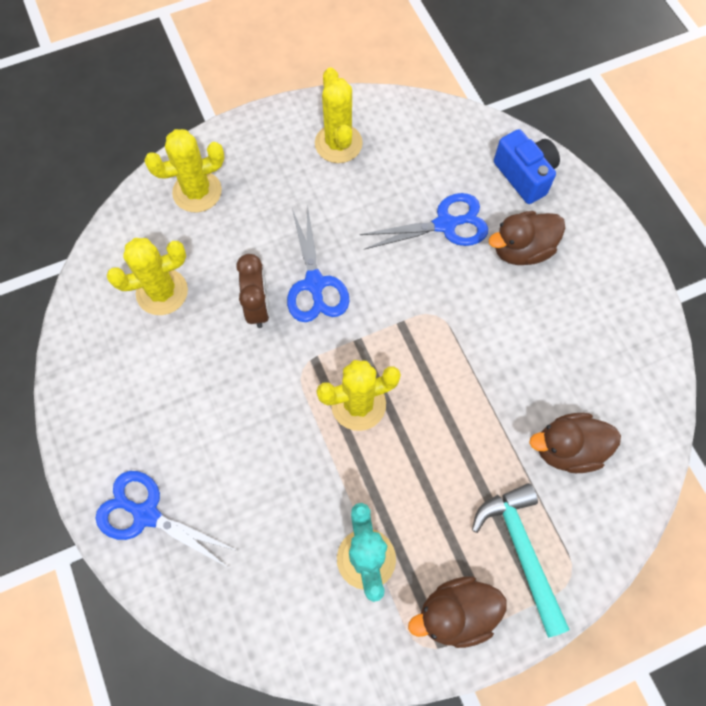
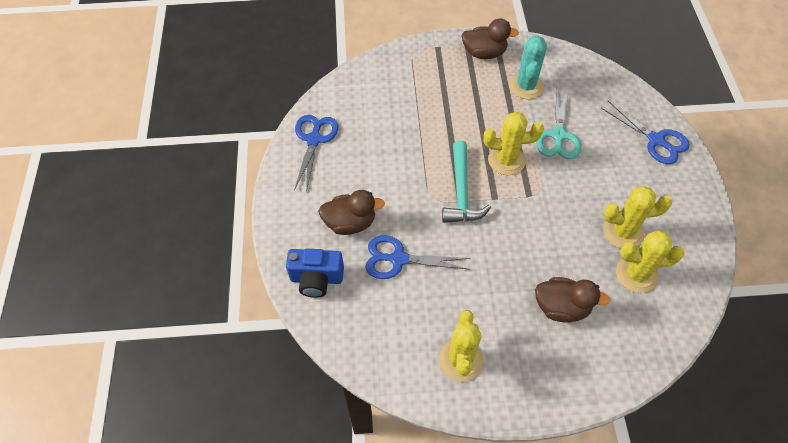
camera: 160 degrees left, 10 degrees down
yellow cactus [144,129,224,212] -> yellow cactus moved to [603,186,672,248]
brown clock [236,254,270,328] -> none
blue scissors [287,205,350,322] -> blue scissors moved to [294,115,339,193]
turquoise hammer [472,483,570,638] -> turquoise hammer moved to [442,141,491,223]
blue camera [494,129,560,204] -> blue camera turned 75 degrees counterclockwise [286,249,344,298]
brown duck [529,413,621,473] -> brown duck moved to [535,277,610,323]
none -> turquoise scissors [537,88,581,159]

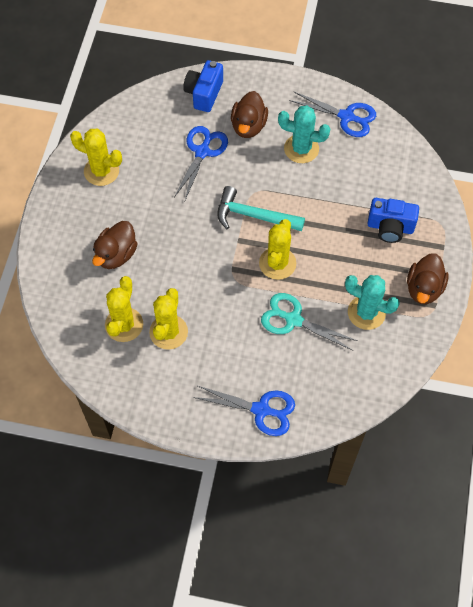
camera: 105 degrees right, 5 degrees up
blue scissors [601,101,690,164] -> blue scissors turned 135 degrees counterclockwise [193,386,295,436]
none -> turquoise cactus [278,105,330,163]
none -> blue camera [367,198,419,243]

